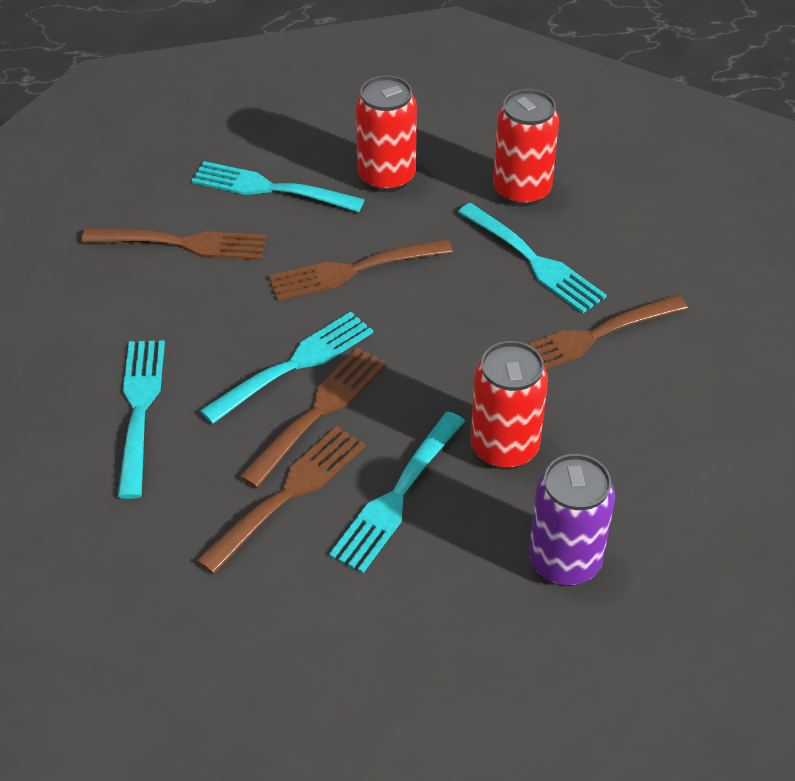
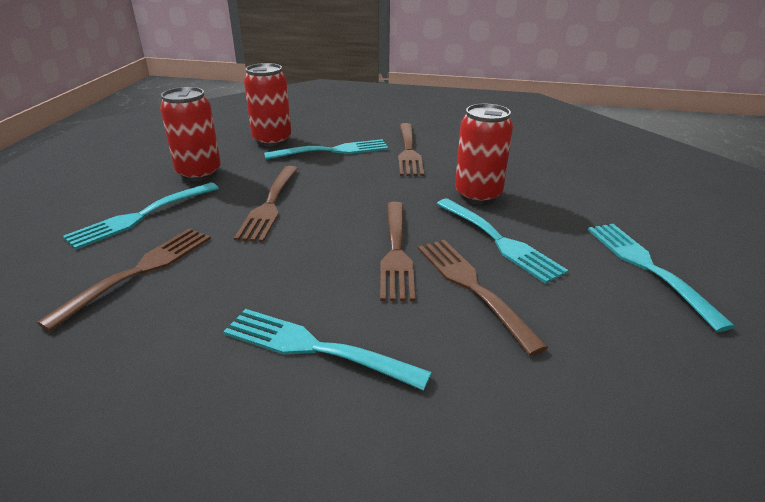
camera: 65 degrees left, 15 degrees down
turquoise fork [200,311,373,424] -> turquoise fork moved to [588,224,735,332]
brown fork [239,347,387,488] -> brown fork turned 150 degrees counterclockwise [380,202,415,301]
purple can [529,454,615,586] -> none

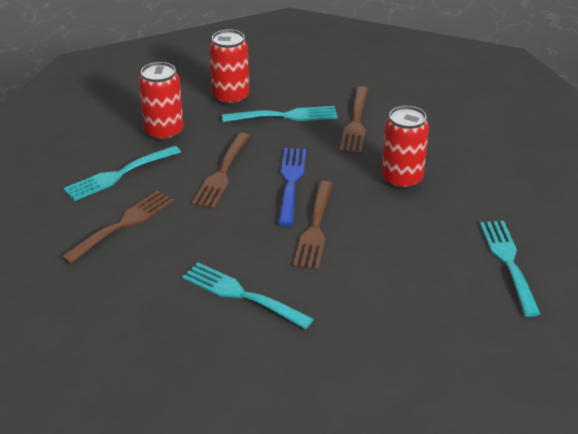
camera: 10 degrees right, 5 degrees up
brown fork [418,240,549,356] -> none
turquoise fork [437,199,569,284] -> none
none -> blue fork [278,148,306,226]

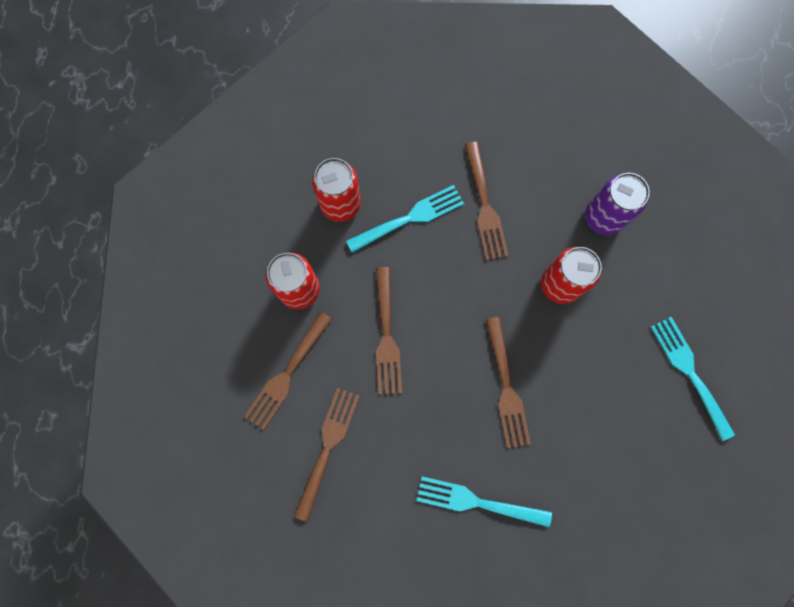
camera: 20 degrees left, 40 degrees up
turquoise fork [63,145,181,201] -> brown fork [244,312,332,430]
blue fork [278,148,306,226] -> none
none -> purple can [585,173,650,235]

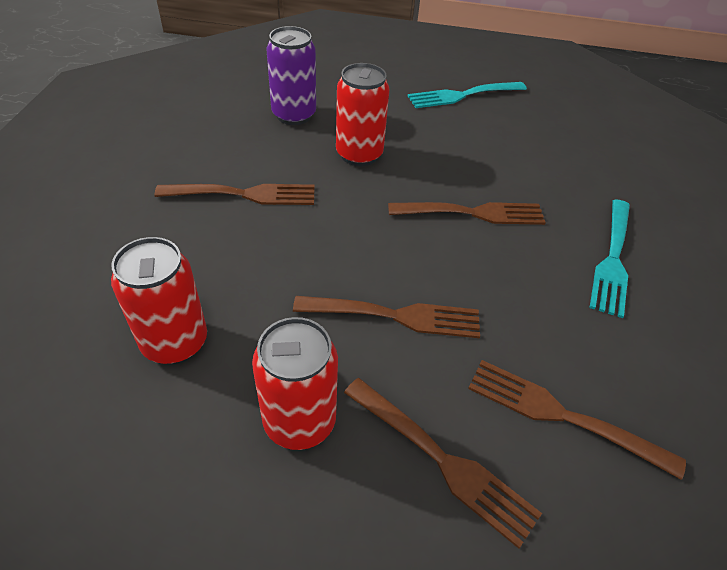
camera: 85 degrees left, 30 degrees down
turquoise fork [346,185,464,253] -> none

